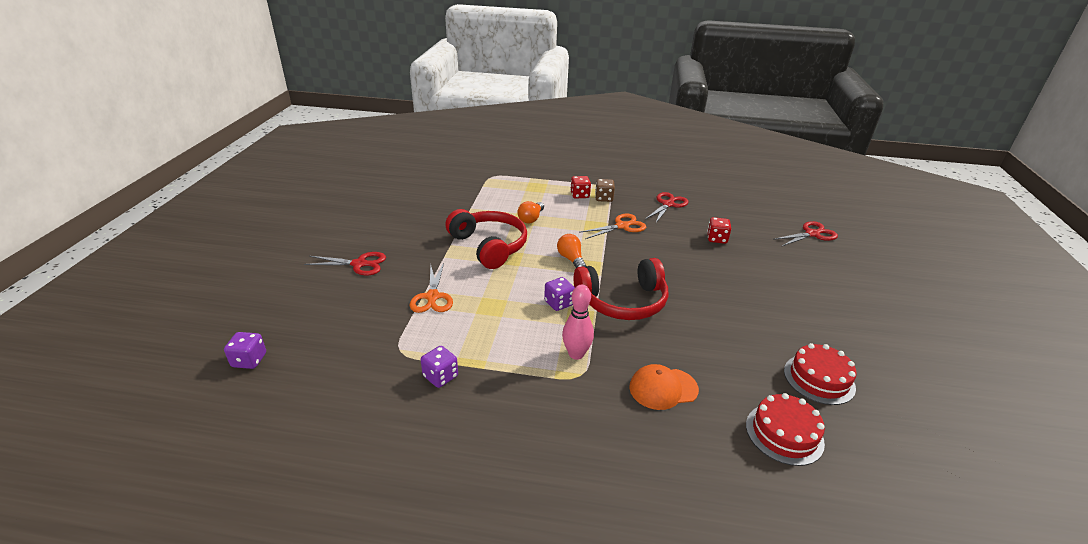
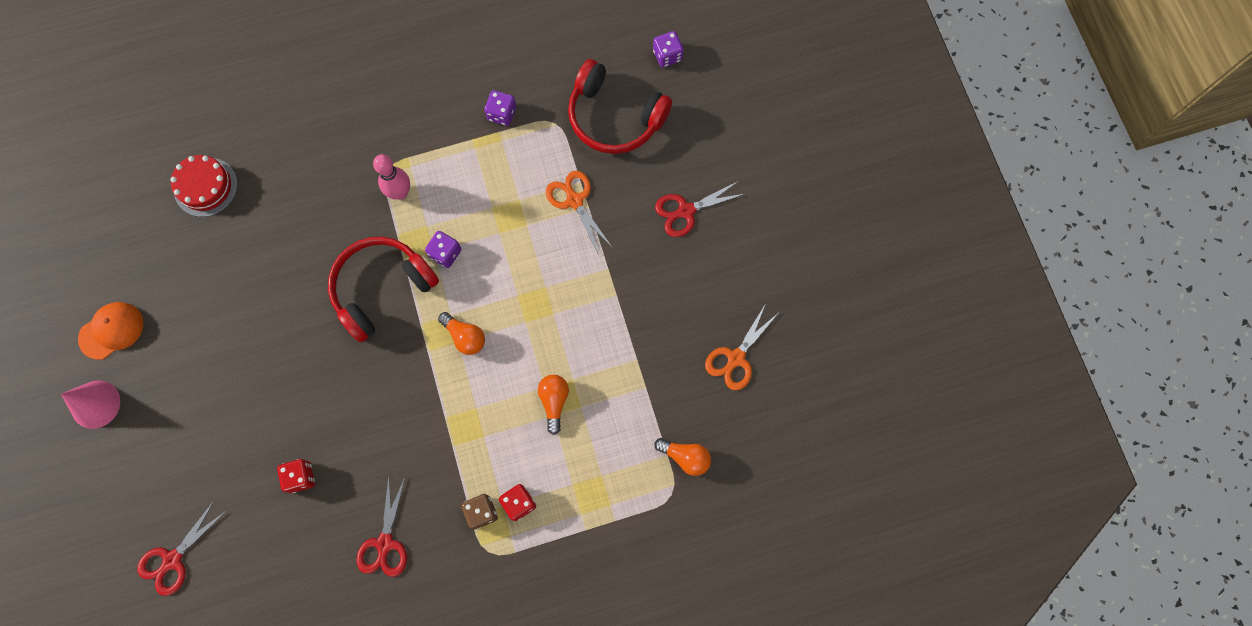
camera: 155 degrees right, 40 degrees up
red headphones [445,209,527,269] -> red headphones moved to [568,59,672,154]
orange scissors [579,214,646,239] -> orange scissors moved to [705,305,778,390]
orange cap [629,364,699,410] -> orange cap moved to [78,302,143,360]
red cake [784,343,857,405] -> none
none -> pink cone [61,380,120,429]
none -> orange light bulb [655,438,711,476]

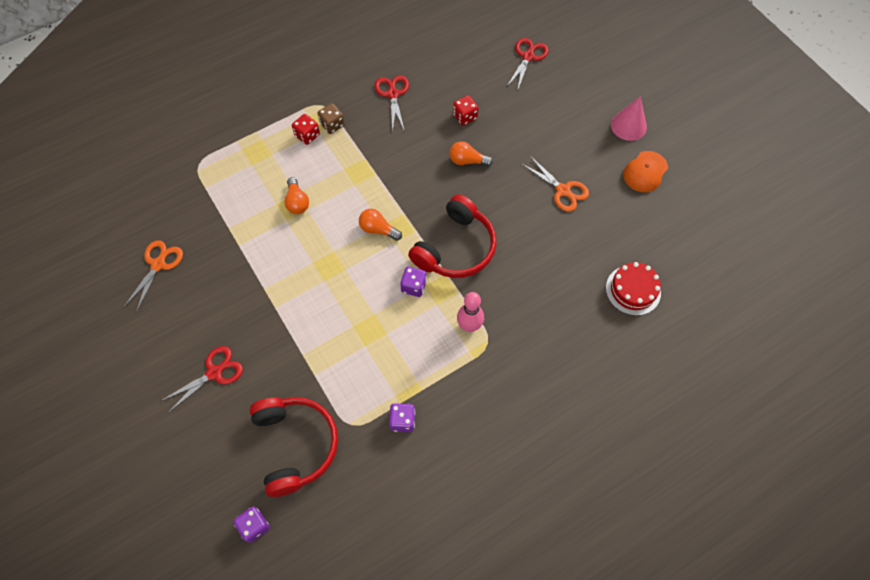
camera: 165 degrees right, 10 degrees down
orange scissors [546,171,613,255] -> orange scissors moved to [522,156,589,212]
red headphones [568,59,672,154] -> red headphones turned 60 degrees clockwise [249,397,338,497]
orange light bulb [655,438,711,476] -> orange light bulb moved to [449,141,493,166]

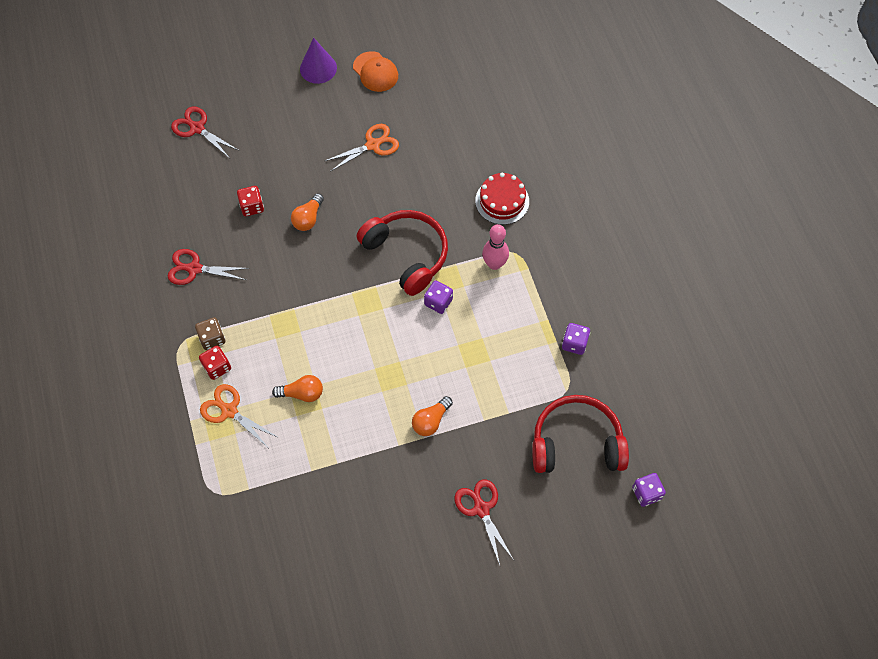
camera: 75 degrees left, 0 degrees up
orange scissors [124,240,183,312] -> orange scissors moved to [200,384,279,447]
orange light bulb [359,209,402,241] -> orange light bulb moved to [412,396,453,436]
red cake [606,262,661,316] -> red cake moved to [475,172,529,225]
pink cone [611,96,647,141] -> purple cone [300,38,337,84]

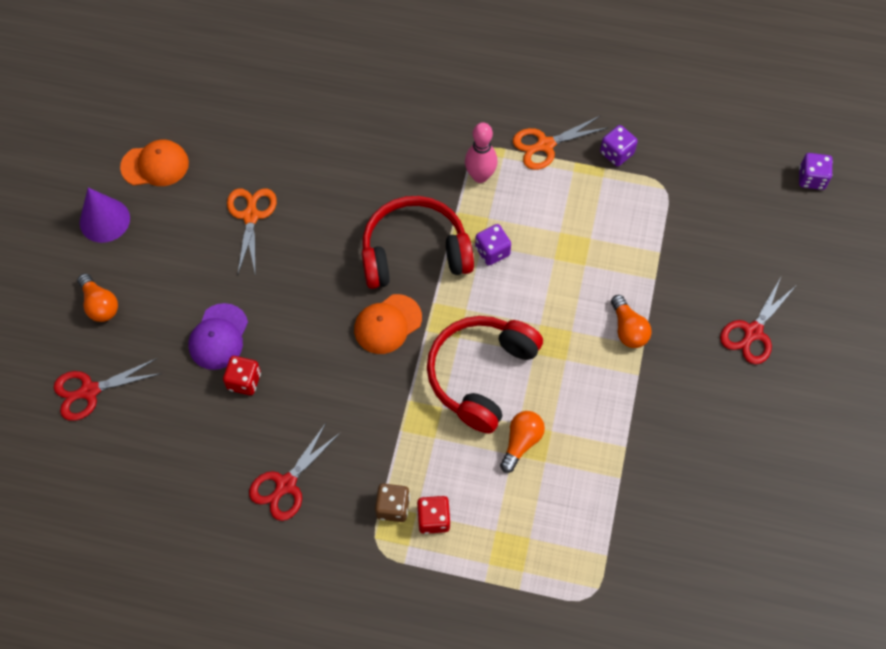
camera: 60 degrees left, 0 degrees up
orange scissors [200,384,279,447] -> orange scissors moved to [513,116,607,170]
orange light bulb [291,193,324,231] -> orange light bulb moved to [77,273,118,322]
red scissors [454,479,514,565] -> red scissors turned 60 degrees counterclockwise [720,277,797,364]
red cake [475,172,529,225] -> none
red headphones [532,395,629,473] -> red headphones moved to [427,316,543,433]
none -> purple cap [188,303,248,370]
none -> orange cap [354,294,422,354]

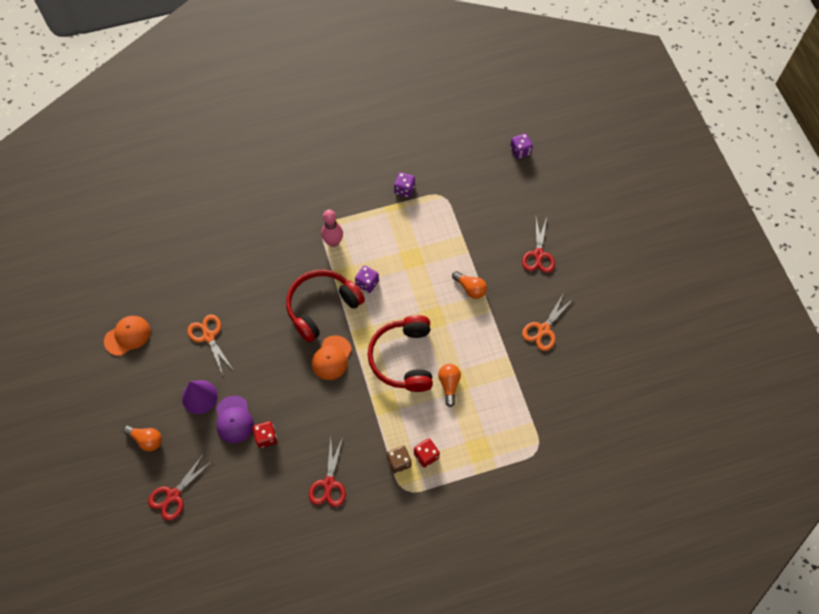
camera: 30 degrees left, 0 degrees up
purple cone [80,188,130,243] -> purple cone moved to [182,380,218,414]
orange scissors [513,116,607,170] -> orange scissors moved to [522,293,574,351]

